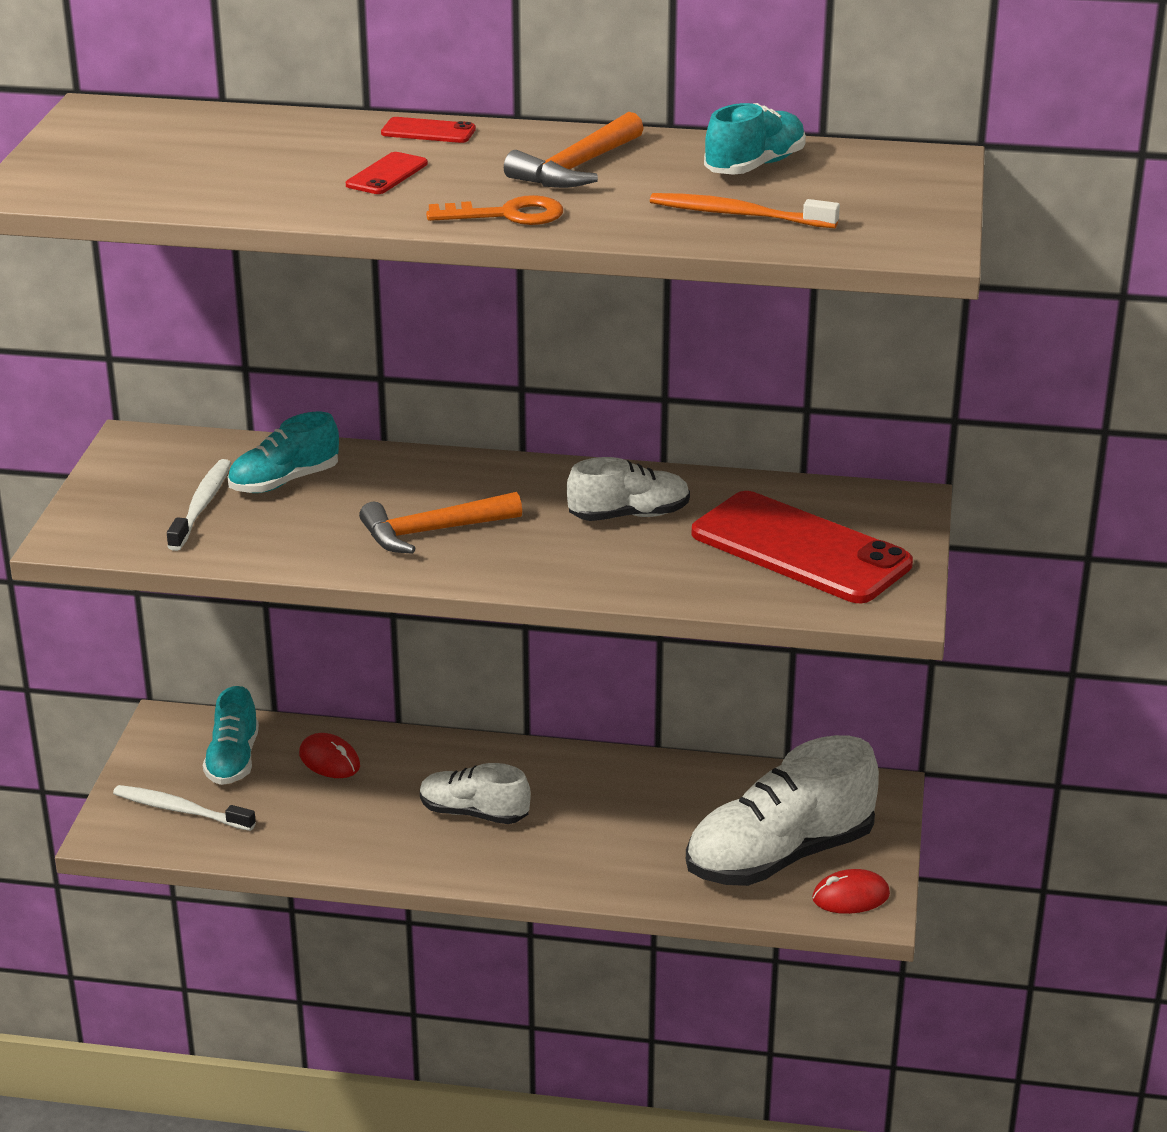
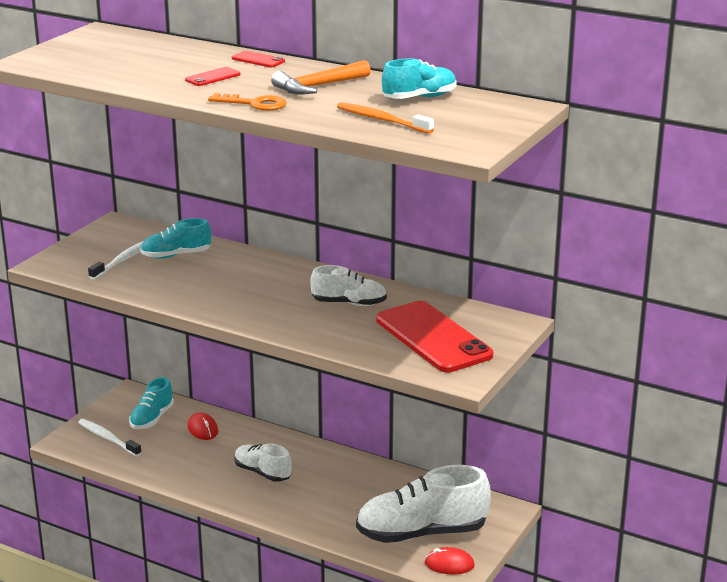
camera: 20 degrees right, 5 degrees down
orange hammer [359,492,522,554] -> none

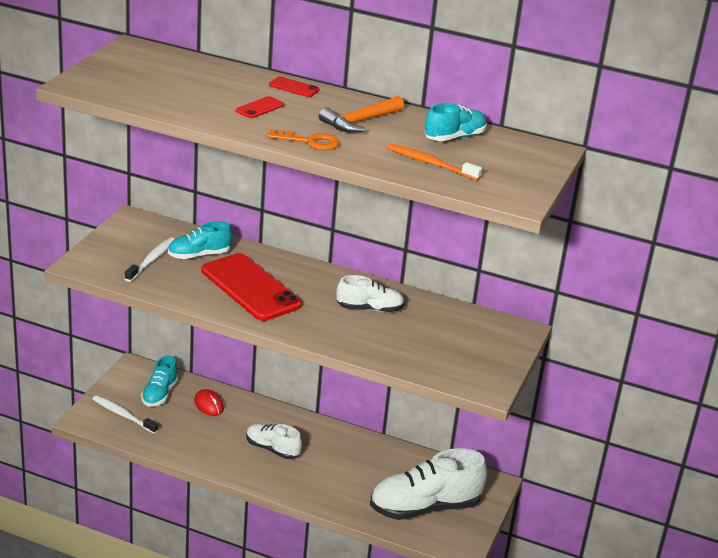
camera: 10 degrees left, 5 degrees up
red phone [376,301,493,372] -> red phone moved to [201,253,302,321]
red mouse [424,547,475,574] -> none

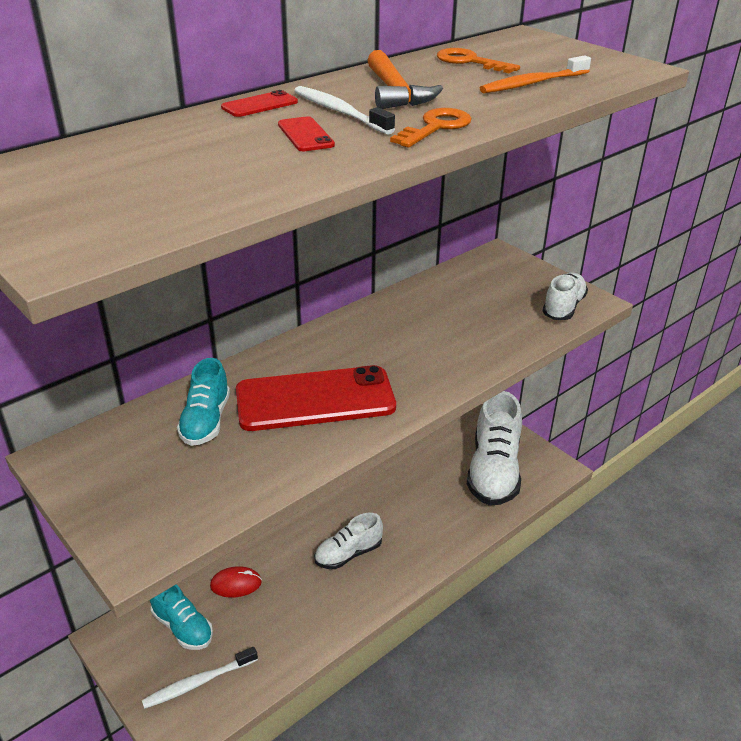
camera: 60 degrees left, 5 degrees up
white toothbrush [125,237,175,282] -> white toothbrush moved to [294,86,395,135]
white shoe [336,275,405,312] -> white shoe moved to [543,272,588,320]
turquoise shoe [424,103,487,141] -> orange key [437,48,520,73]

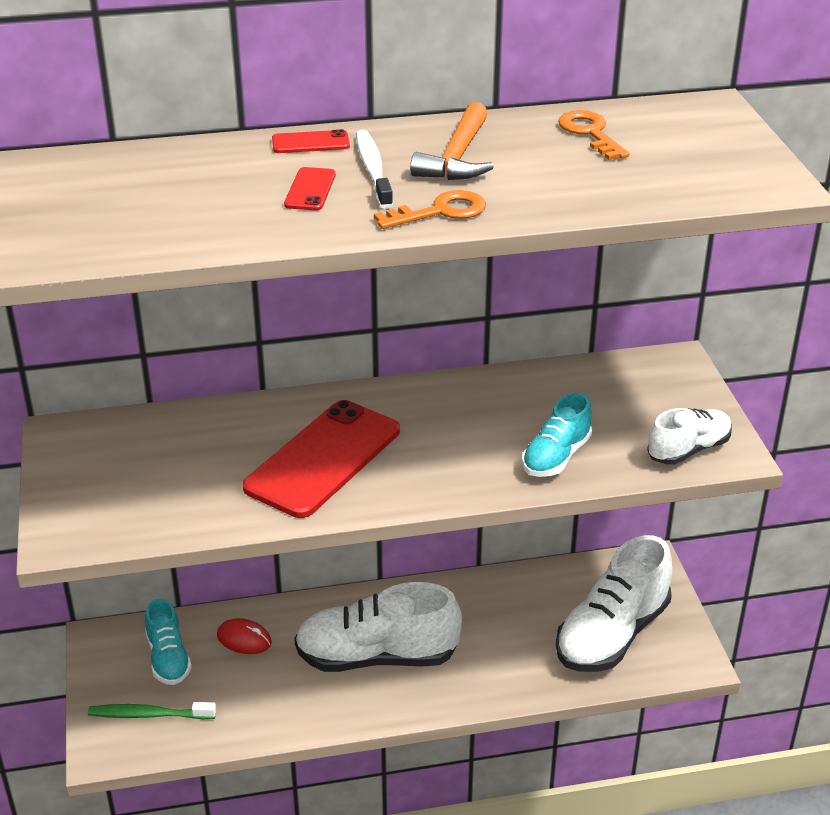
camera: 30 degrees right, 0 degrees up
white toothbrush [142,647,258,709] -> green toothbrush [88,702,216,719]
turquoise shoe [177,358,230,446] -> turquoise shoe moved to [522,393,592,477]
red phone [236,365,396,431] -> red phone turned 75 degrees counterclockwise [243,400,400,518]
white shoe [314,513,383,569] -> white shoe [294,582,462,672], size x1.81
orange toothbrush [480,55,591,93] -> none

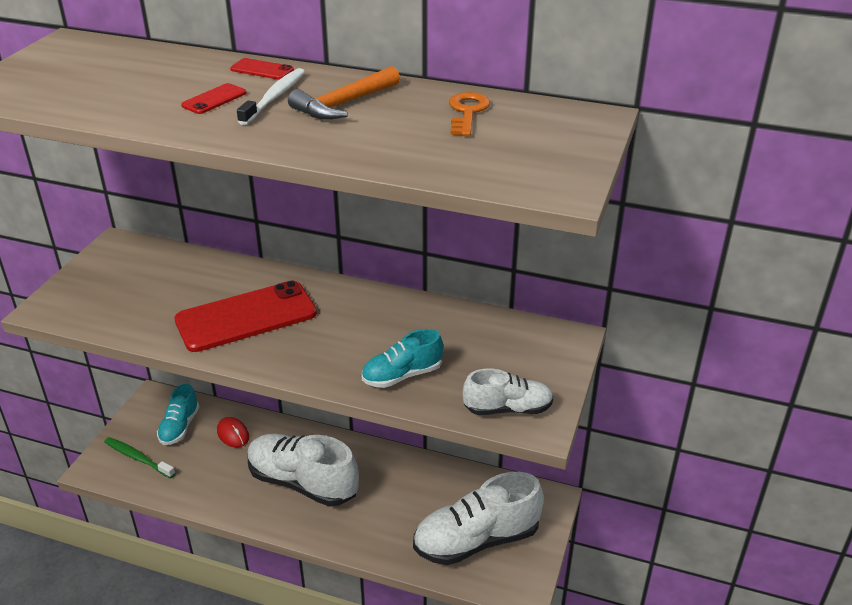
camera: 30 degrees right, 0 degrees up
orange key [374,190,486,229] -> none

